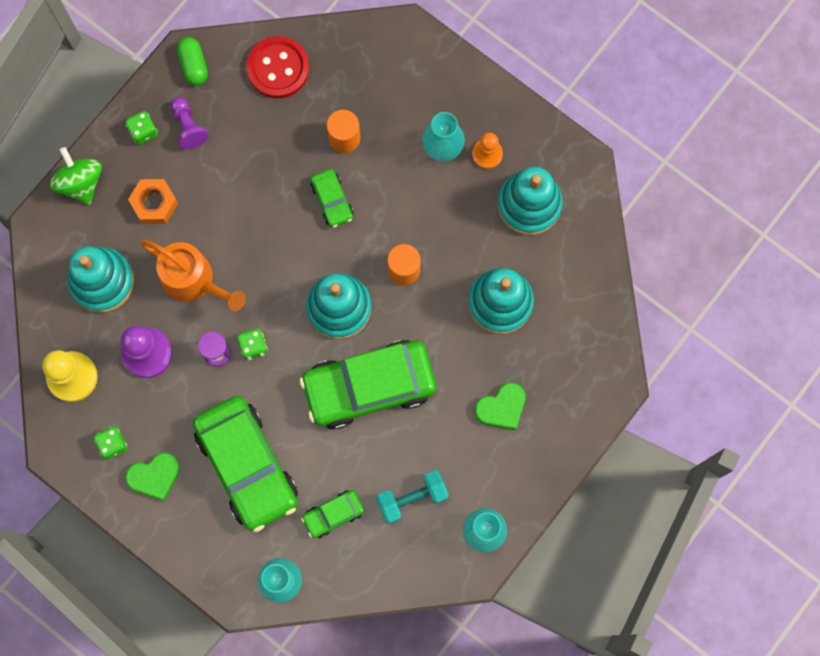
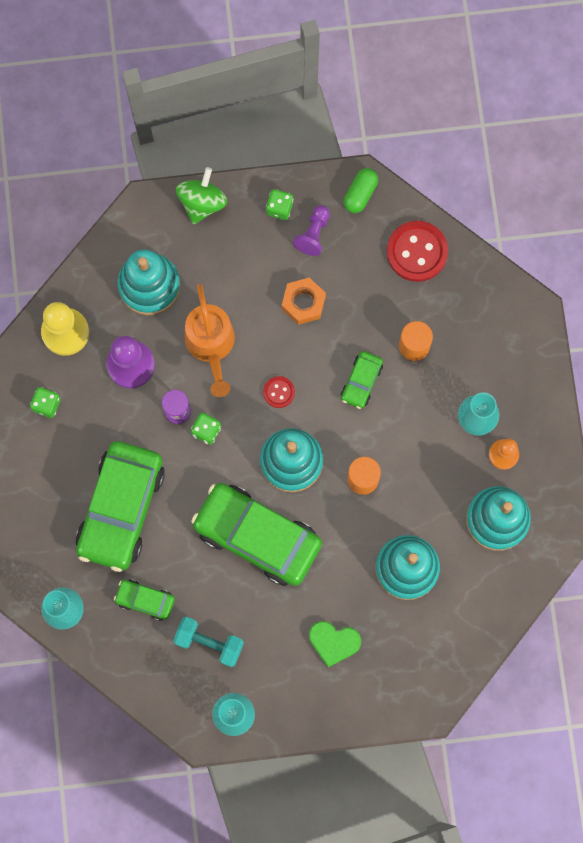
camera: 45 degrees right, 0 degrees up
green heart [125,453,180,501] -> none
orange nut [128,179,178,224] -> orange nut moved to [282,278,326,325]
none -> red button [263,376,295,408]

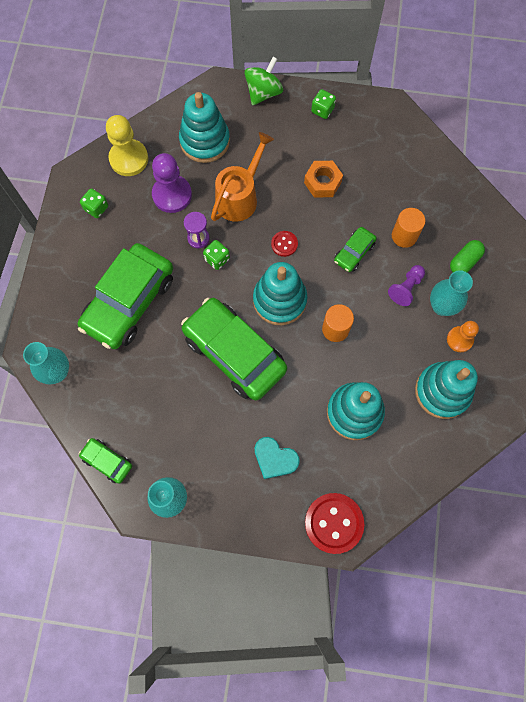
camera: 15 degrees right, 5 degrees down
green car [114,579,175,621] -> green car moved to [79,438,132,484]
turquoise dumbbell [173,617,244,667] -> none
orange watering can [185,284,235,397] -> orange watering can turned 150 degrees counterclockwise [211,132,274,222]
purple pawn [293,205,330,256] -> purple pawn moved to [388,265,425,306]
green heart [309,621,361,667] -> turquoise heart [255,437,300,479]
green capsule [343,168,378,213] -> green capsule moved to [450,240,485,273]
red button [387,221,448,282] -> red button moved to [305,493,364,554]

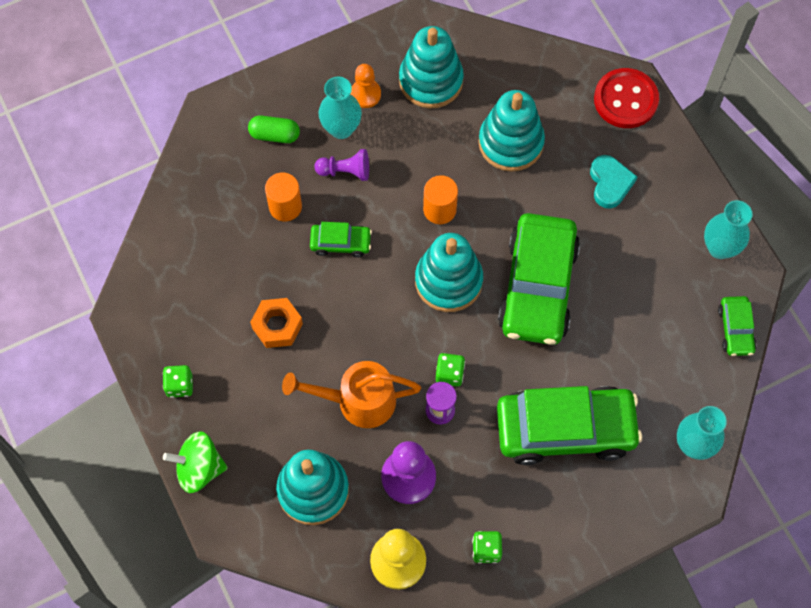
camera: 125 degrees left, 5 degrees down
red button [271,231,298,257] -> none

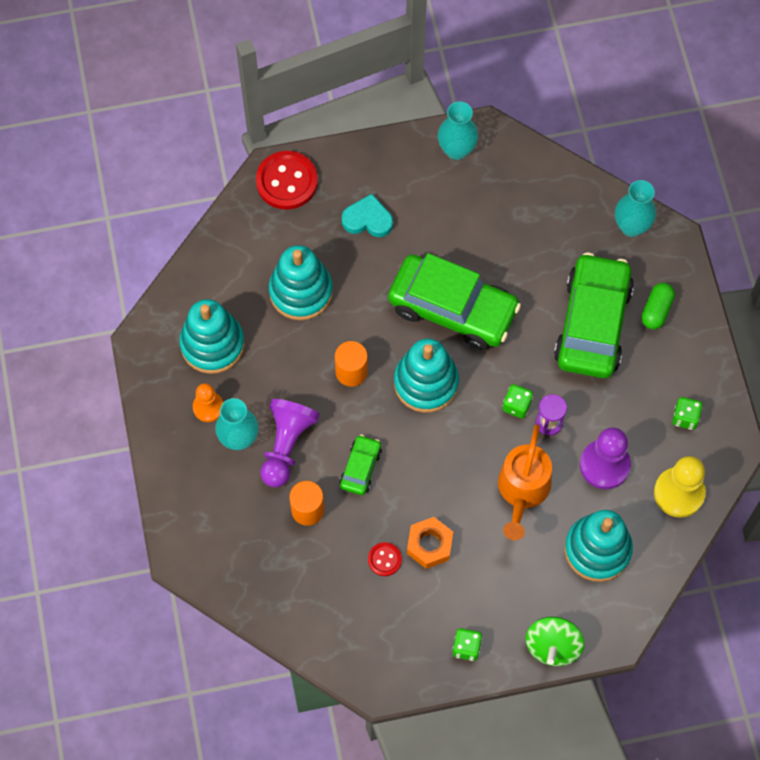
camera: 75 degrees left, 0 degrees up
green capsule [248,115,300,143] -> green capsule moved to [641,283,675,329]
purple pawn [314,149,369,181] -> purple pawn [260,399,320,488], size x1.60
green car [718,296,757,356] -> none
none -> red button [368,542,402,576]

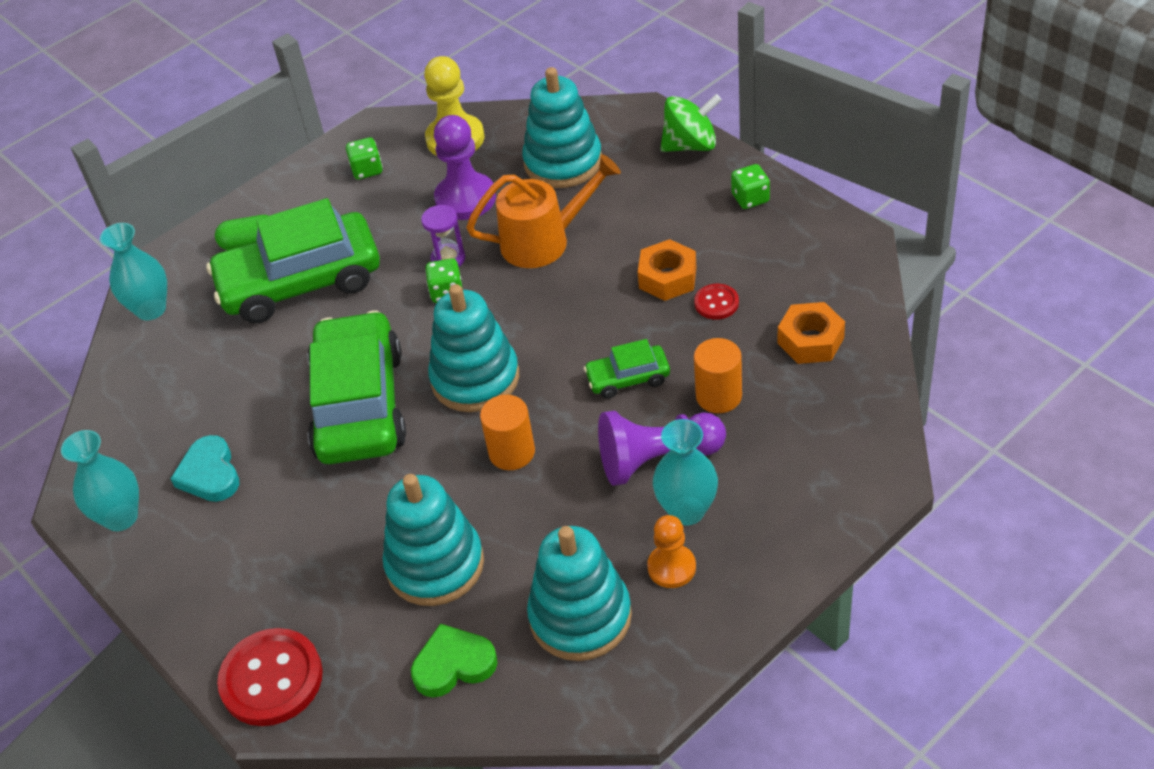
camera: 115 degrees left, 20 degrees down
turquoise heart [342,194,393,237] -> turquoise heart moved to [170,435,239,502]
none -> green heart [411,624,497,698]
none -> orange nut [778,302,845,364]

